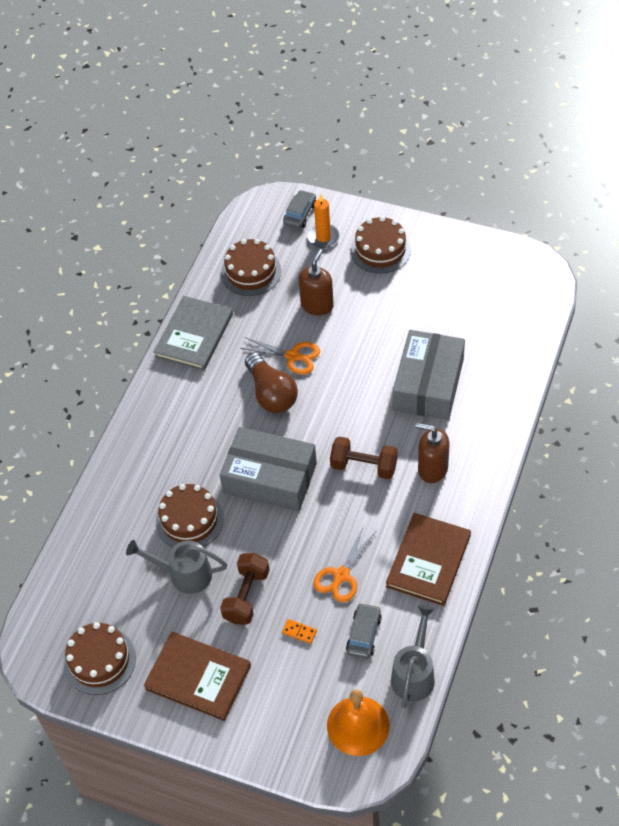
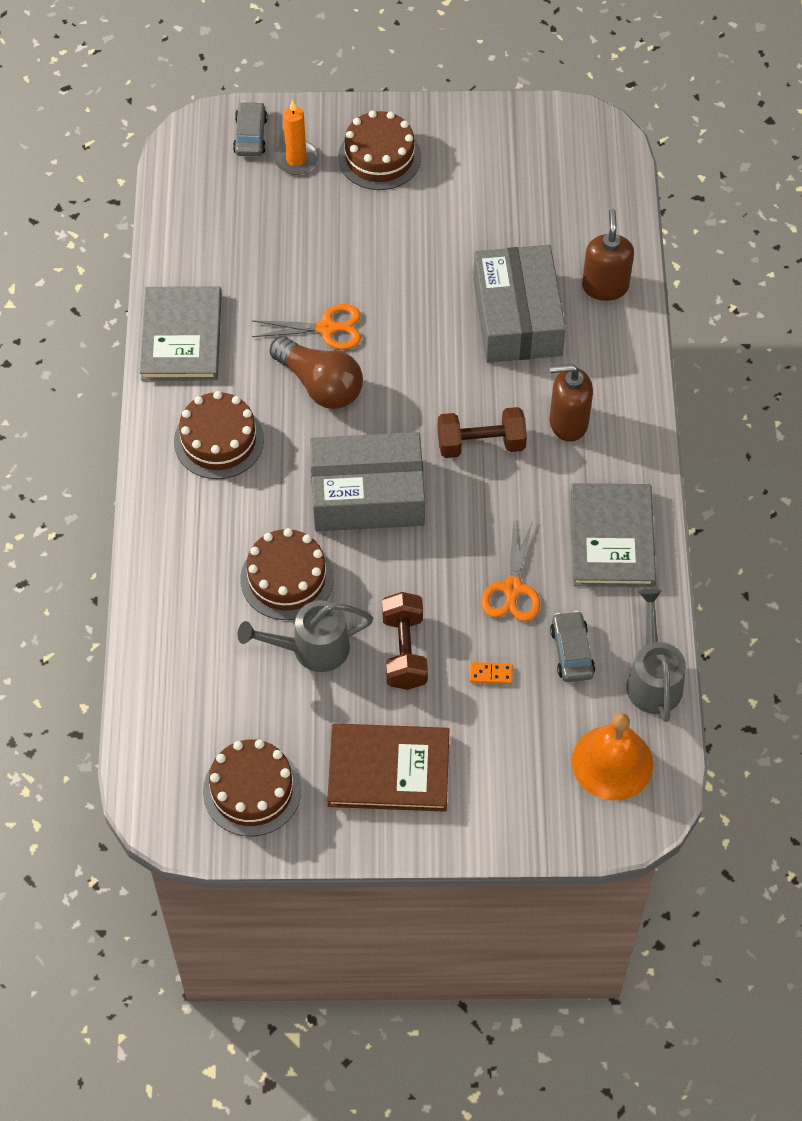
camera: 25 degrees left, 5 degrees up
brown cake [221,239,281,296] -> brown cake moved to [174,391,264,479]
brown soap dispenser [299,249,334,316] -> brown soap dispenser moved to [582,209,634,301]
brown book [386,513,471,606] -> grey book [571,483,656,587]

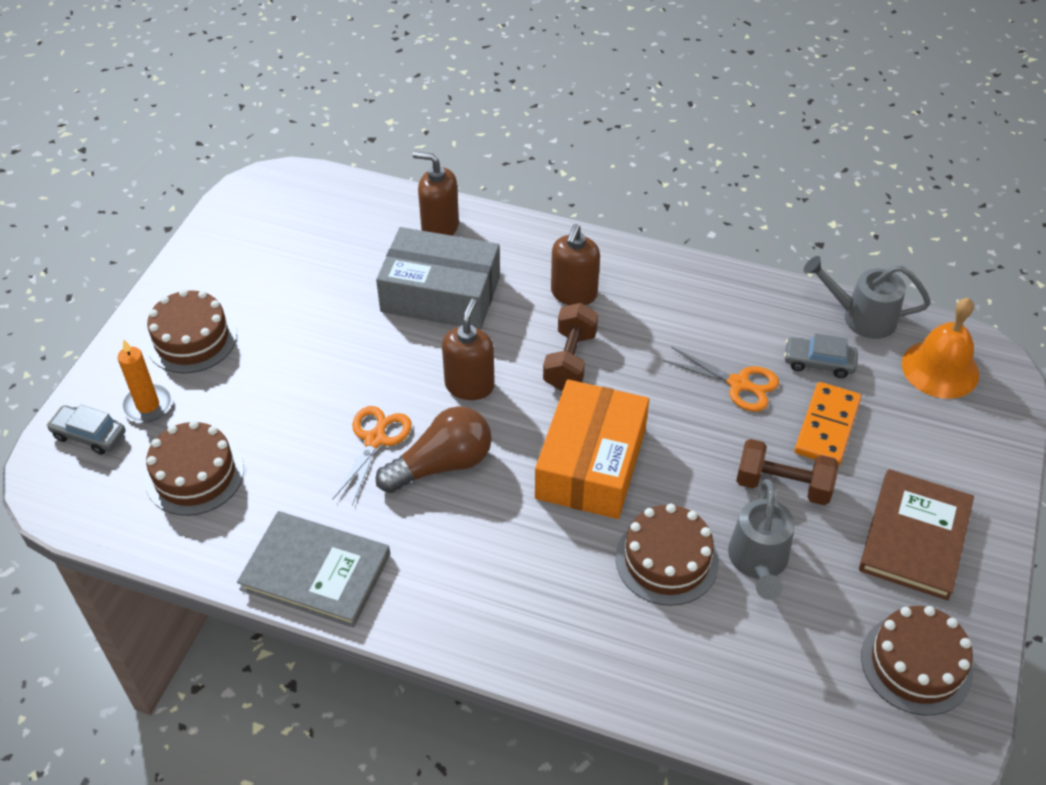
camera: 70 degrees left, 10 degrees down
brown cake [174,391,264,479] -> brown cake moved to [145,420,244,516]
grey box [310,432,425,531] -> orange box [535,379,649,519]
orange domino [470,662,513,684] -> orange domino [794,382,861,466], size x2.19
grey book [571,483,656,587] -> none
none -> brown soap dispenser [442,299,495,400]

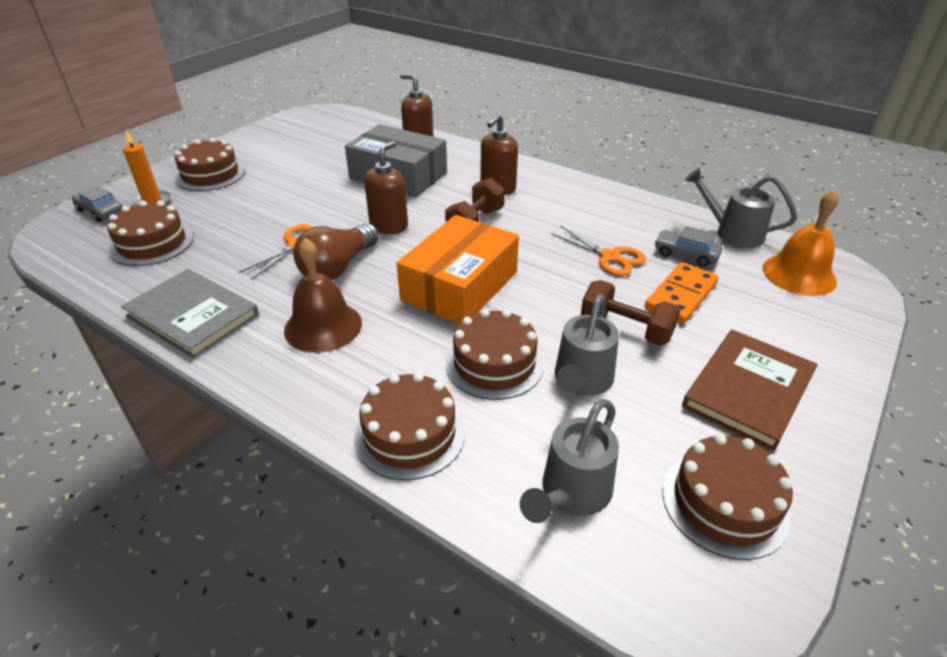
camera: 15 degrees right, 10 degrees down
brown light bulb [375,406,492,493] -> brown light bulb turned 135 degrees clockwise [293,223,379,280]
none -> brown bell [284,238,362,353]
none -> brown cake [354,372,465,480]
none -> grey watering can [520,399,619,523]

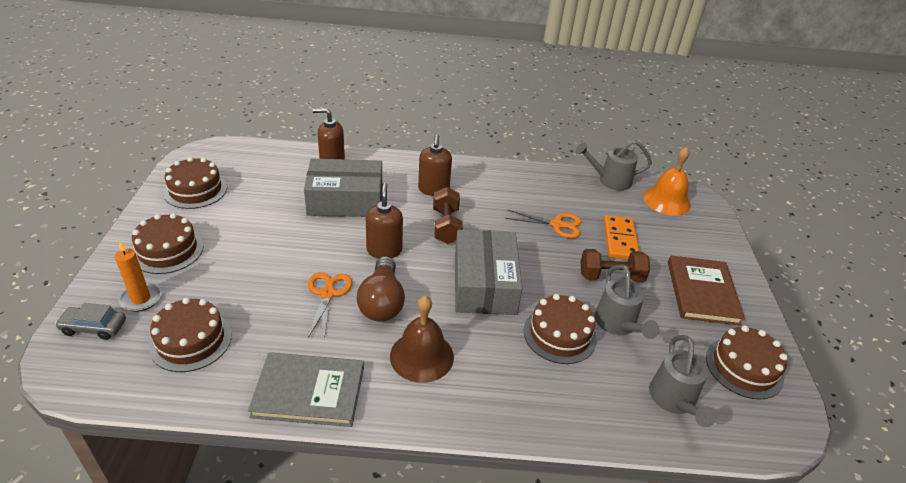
camera: 35 degrees left, 0 degrees up
brown cake [354,372,465,480] -> brown cake moved to [163,157,227,209]
orange box [397,215,519,324] -> grey box [455,230,523,315]
grey car [655,226,723,267] -> none

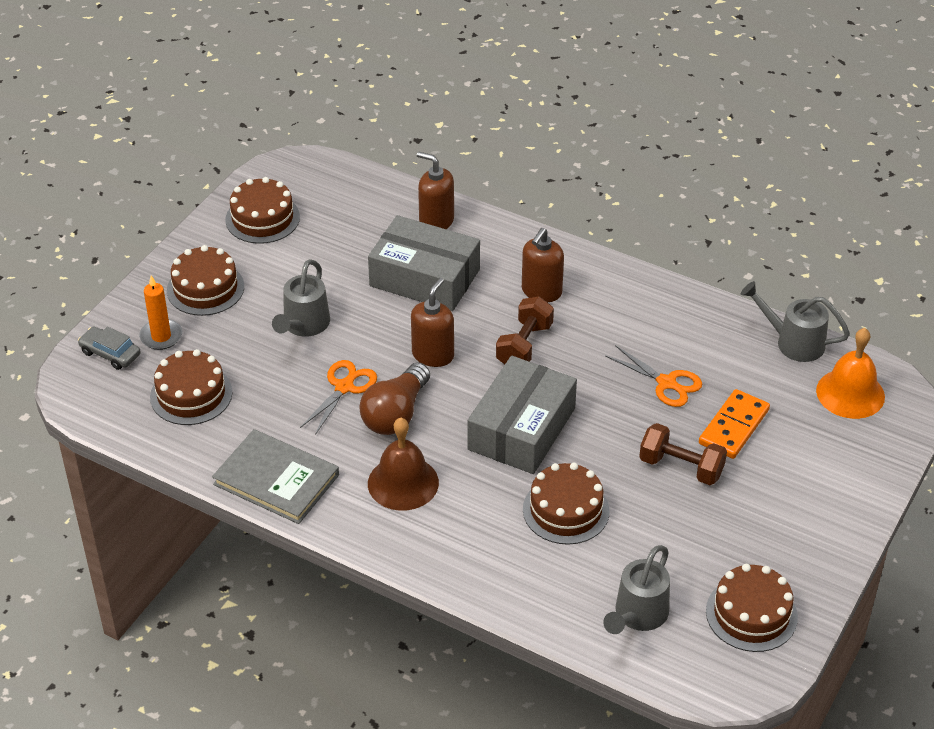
camera: 30 degrees right, 5 degrees up
grey watering can [595,265,659,339] -> grey watering can moved to [272,259,330,337]
brown book [668,255,745,326] -> none

